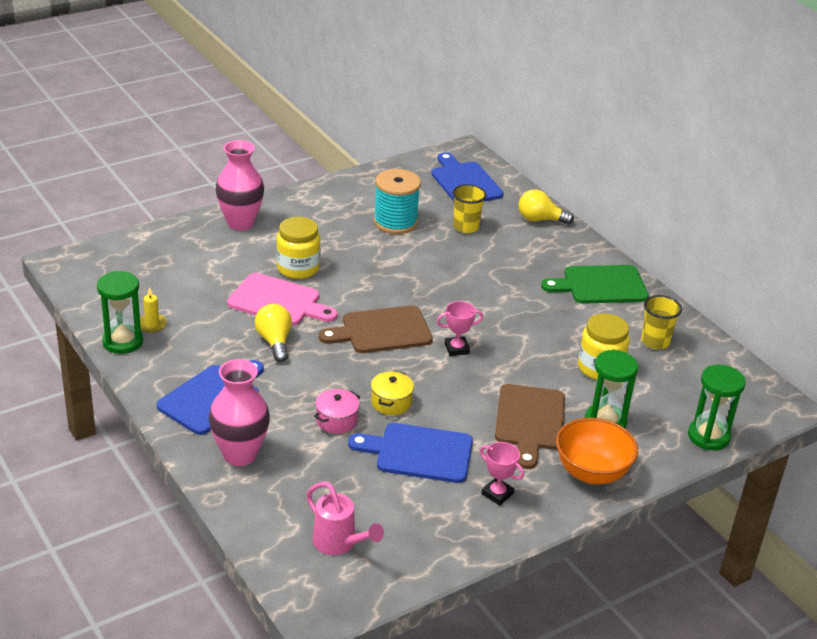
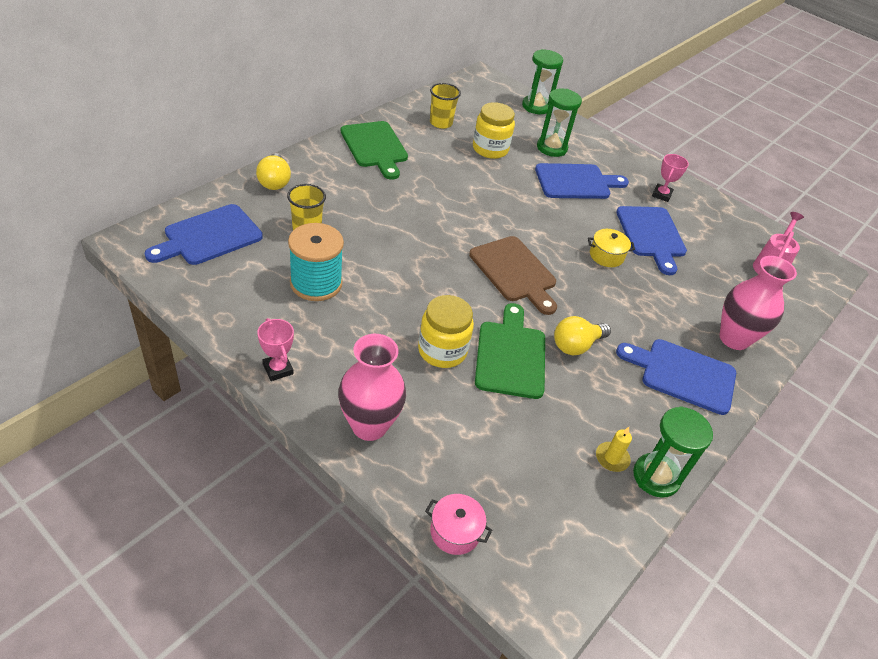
camera: 110 degrees left, 10 degrees up
pink cutting board [227,273,337,326] -> green cutting board [475,303,545,399]
pink pot [314,389,360,434] -> pink pot moved to [425,494,492,555]
pink trophy [437,301,483,356] -> pink trophy moved to [257,318,294,381]
brown cutting board [495,384,565,469] -> blue cutting board [535,163,629,199]
orange bowl [556,418,638,484] -> none

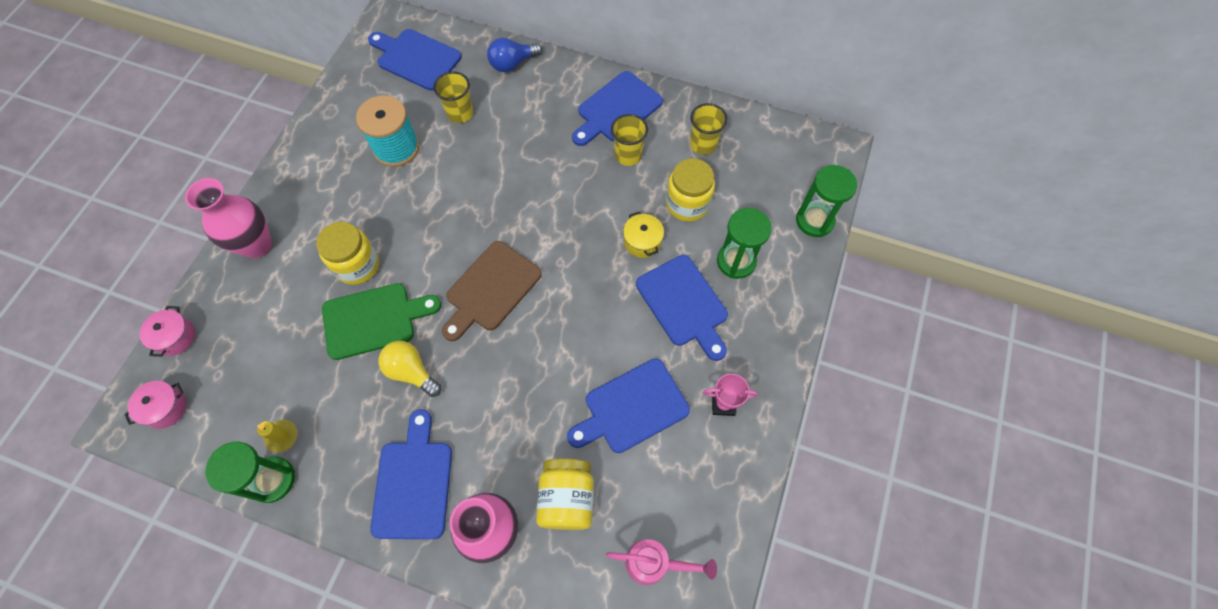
camera: 75 degrees right, 20 degrees up
yellow light bulb [256,153,291,190] -> blue light bulb [487,38,542,72]
pink trophy [257,318,294,381] -> none
green cutting board [341,121,408,180] -> blue cutting board [572,71,663,146]
yellow pot [588,229,635,267] -> yellow pot moved to [623,212,664,258]
none -> pink pot [124,381,187,429]
none -> yellow jar [536,458,594,530]
none -> yellow cup [611,114,648,166]

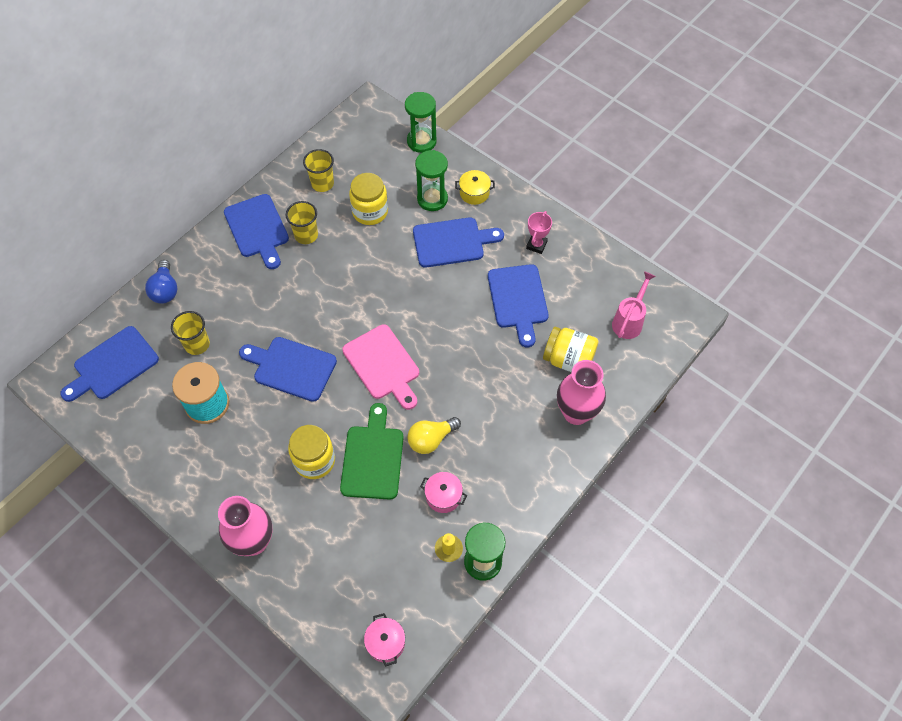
camera: 70 degrees left, 5 degrees down
pink pot [139,306,195,357] -> pink pot moved to [420,472,467,513]
blue cutting board [370,409,452,539] -> blue cutting board moved to [239,337,337,402]
brown cutting board [442,241,542,341] -> pink cutting board [342,325,419,410]
yellow pot [623,212,664,258] -> yellow pot moved to [455,170,495,205]

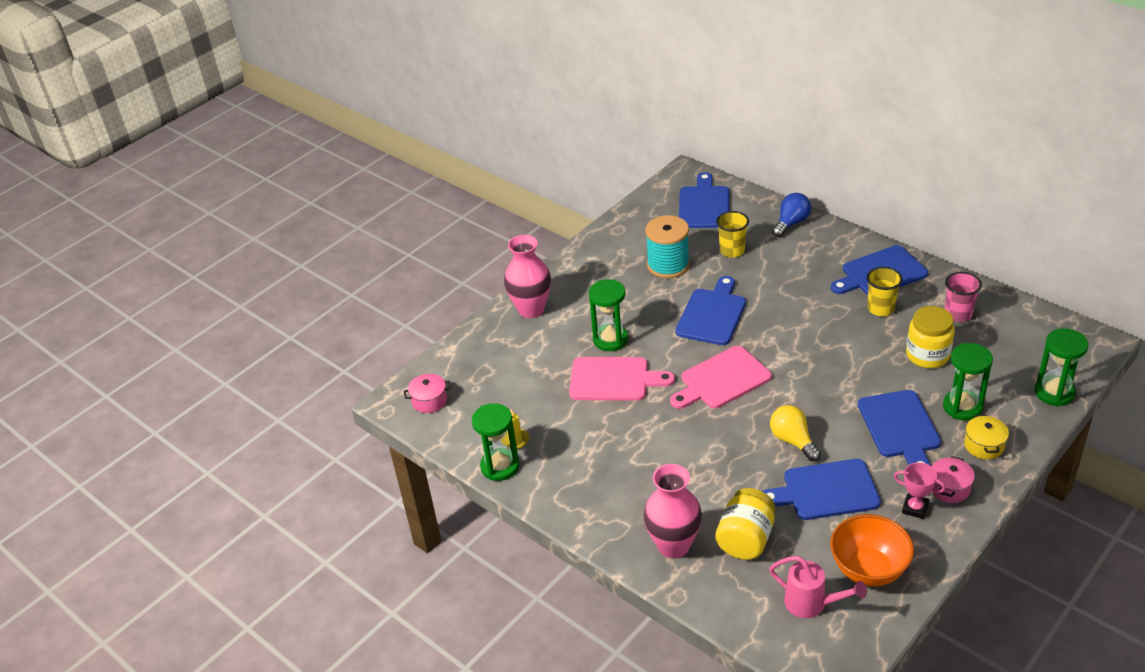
camera: 95 degrees right, 20 degrees down
blue cutting board [60,326,159,402] -> blue cutting board turned 45 degrees clockwise [679,172,730,228]
blue light bulb [145,260,177,304] -> blue light bulb turned 135 degrees clockwise [772,193,811,237]
yellow jar [288,425,335,479] -> green hourglass [589,279,628,351]
yellow cup [303,149,334,192] -> pink cup [945,272,982,322]
green cutting board [340,403,404,500] -> pink cutting board [569,357,675,401]
yellow light bulb [407,417,461,454] -> yellow light bulb moved to [770,405,821,461]
pink pot [420,472,467,513] -> pink pot moved to [932,456,975,503]
none -> orange bowl [830,514,914,586]

